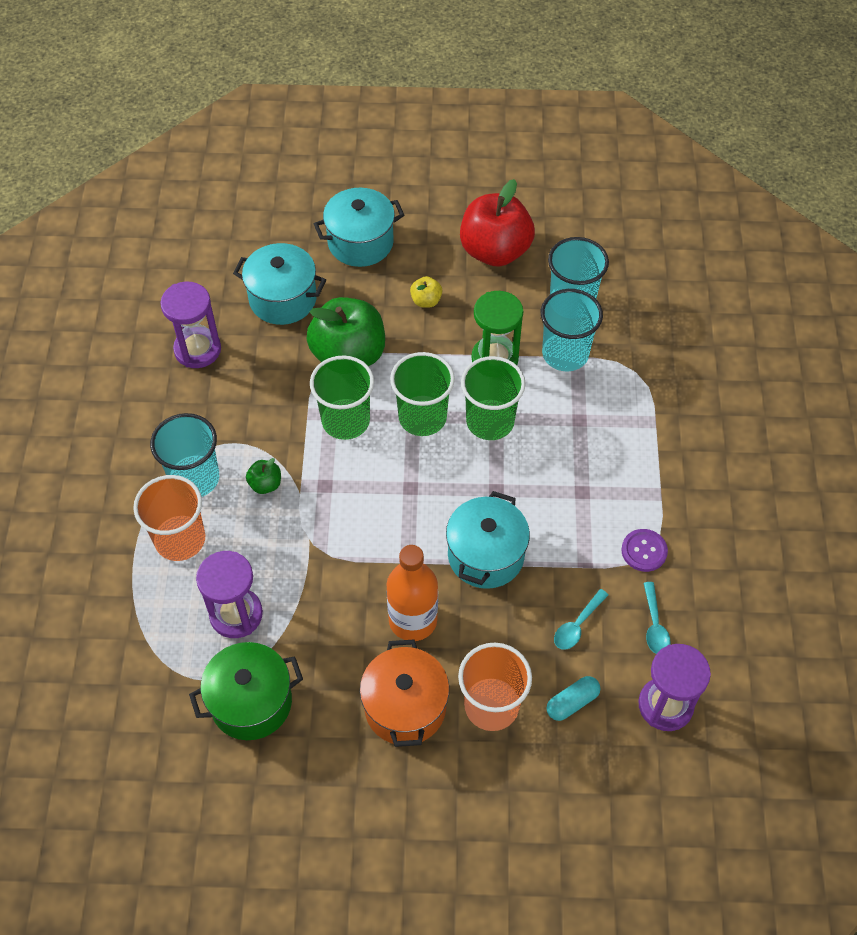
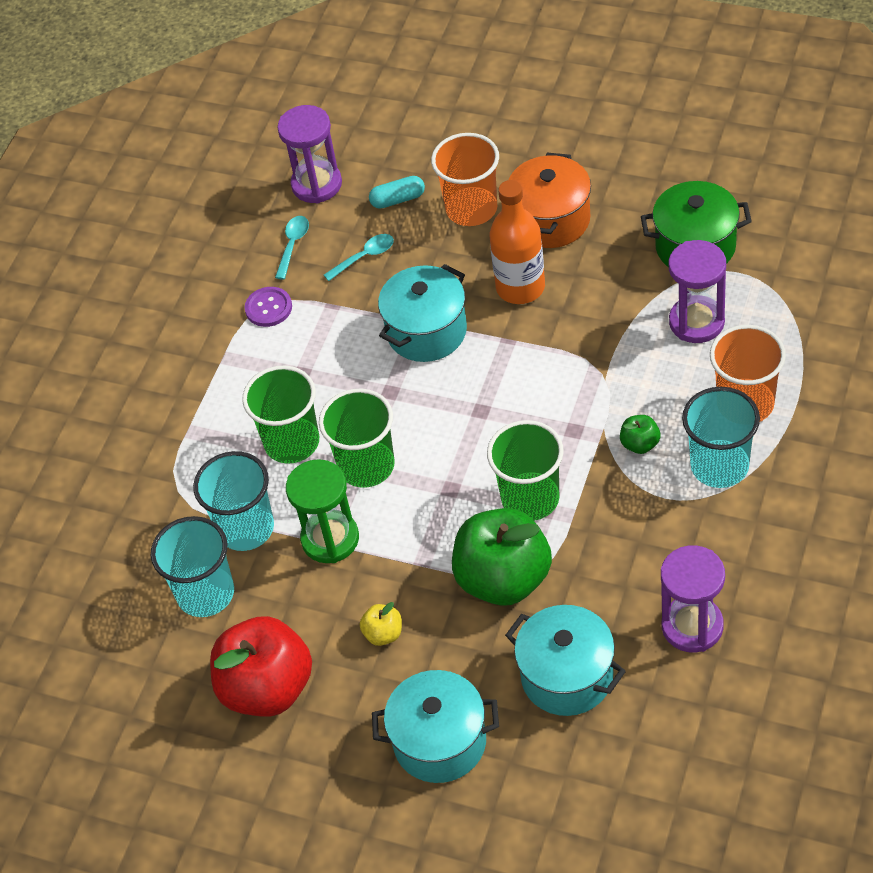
camera: 155 degrees left, 5 degrees down
green cup [390,352,455,436] -> green cup moved to [242,365,319,464]

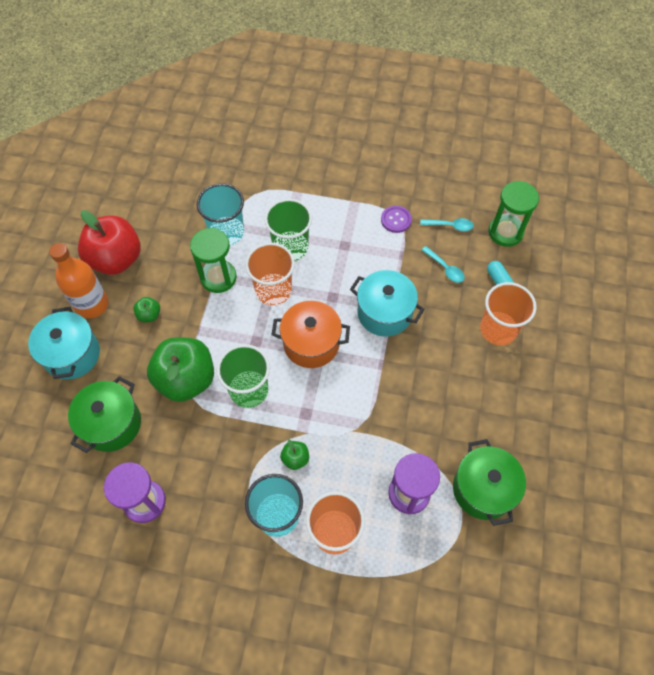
camera: 75 degrees right, 10 degrees up
turquoise cup [151,516,234,617] -> none
purple hourglass [277,105,342,204] -> green hourglass [488,181,539,247]
green cup [319,389,395,488] -> orange cup [245,243,295,306]
yellow apple [360,602,402,646] -> green apple [133,297,160,322]
orange bottle [490,180,545,304] -> orange bottle moved to [49,243,108,318]
turquoise pot [505,605,626,716] -> green pot [68,376,141,453]
orange pot [509,152,591,248] -> orange pot moved to [271,301,350,368]

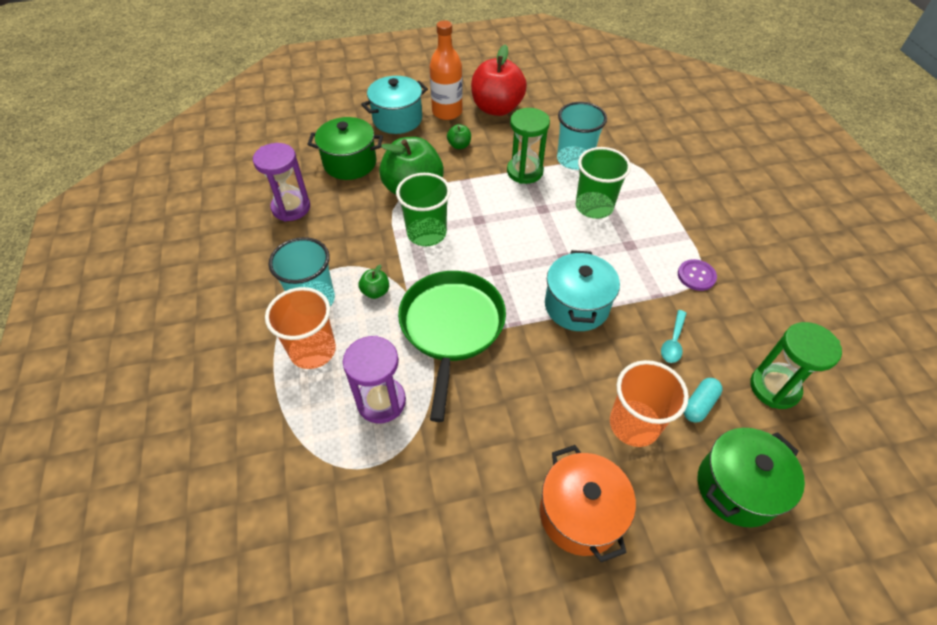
camera: 65 degrees right, 10 degrees down
orange cup [245,243,295,306] -> none
orange pot [271,301,350,368] -> orange pot moved to [540,445,636,562]
turquoise spoon [420,218,474,231] -> none
green pot [453,439,526,526] -> green pot moved to [698,428,805,527]
none -> green pan [398,271,506,422]

